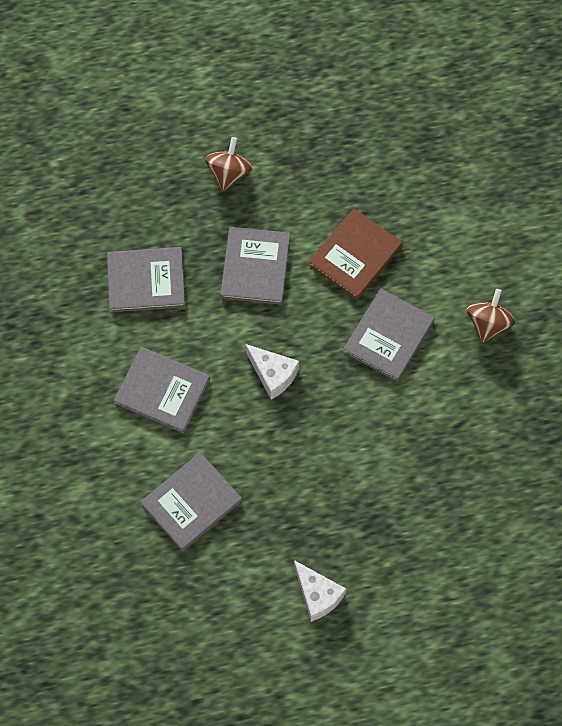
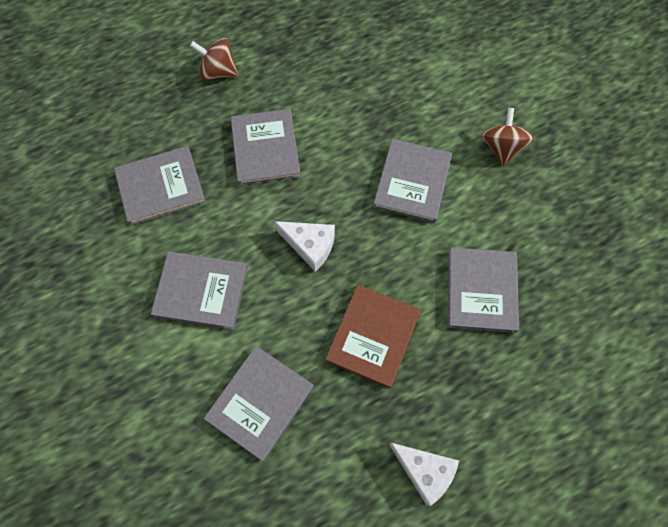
camera: 15 degrees left, 0 degrees up
brown spinning top [205,137,252,191] -> brown spinning top turned 75 degrees counterclockwise [190,38,238,81]
brown book [309,208,402,299] -> brown book moved to [325,285,421,389]
none -> grey book [448,247,519,333]

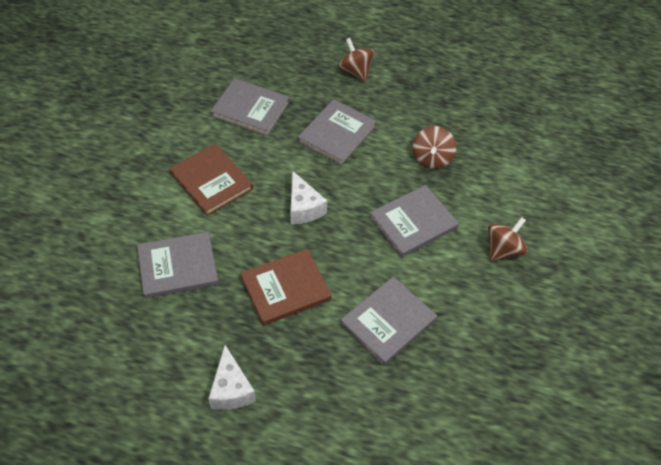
camera: 40 degrees right, 15 degrees down
grey book [151,251,248,330] -> brown book [170,144,253,216]
none -> brown spinning top [413,126,456,169]

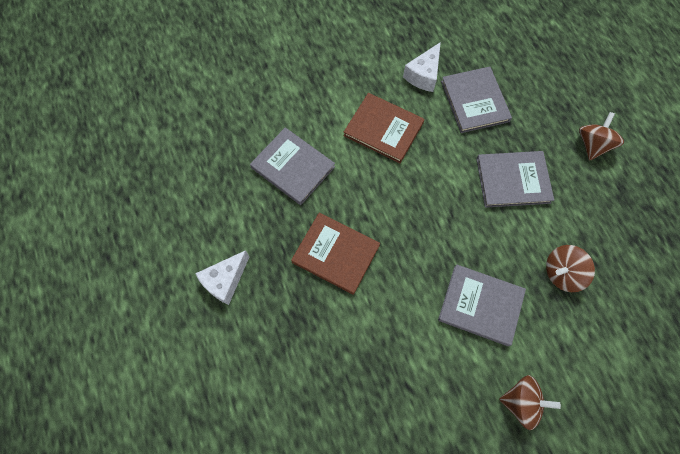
camera: 55 degrees right, 15 degrees up
brown book [170,144,253,216] -> brown book turned 75 degrees counterclockwise [343,93,425,163]
white cheese [291,171,327,224] -> white cheese moved to [403,42,441,92]
grey book [340,277,437,366] -> none

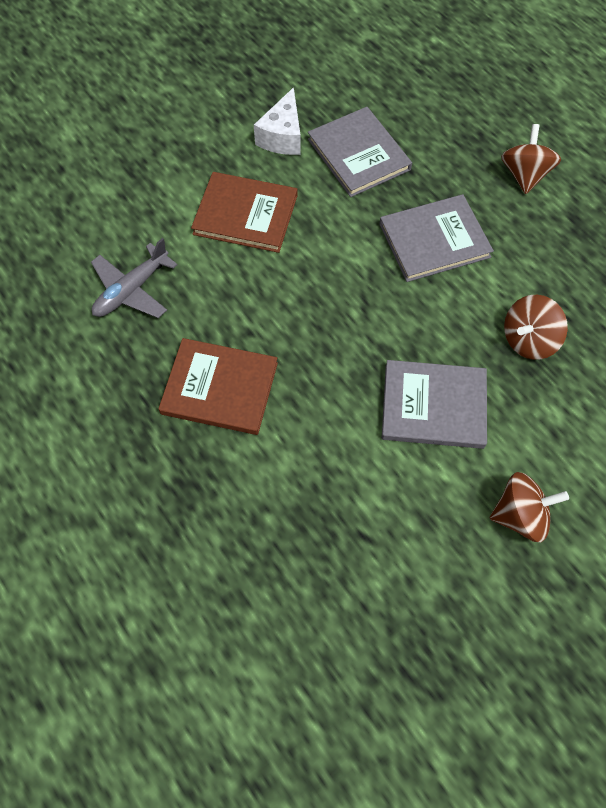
camera: 15 degrees left, 5 degrees down
white cheese [195,250,250,305] -> none
grey book [250,127,335,205] -> grey plane [91,238,178,318]

